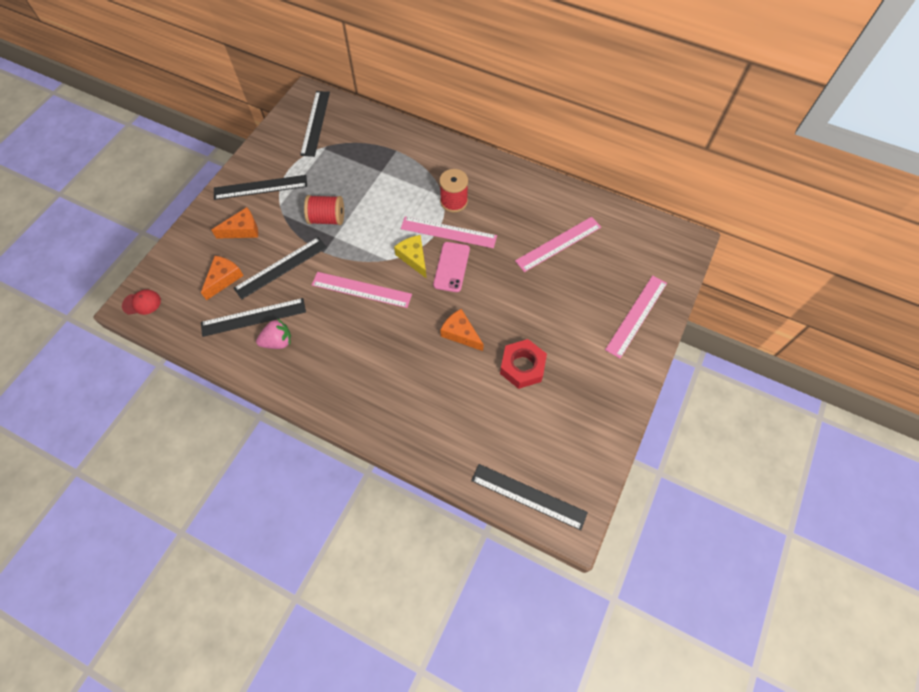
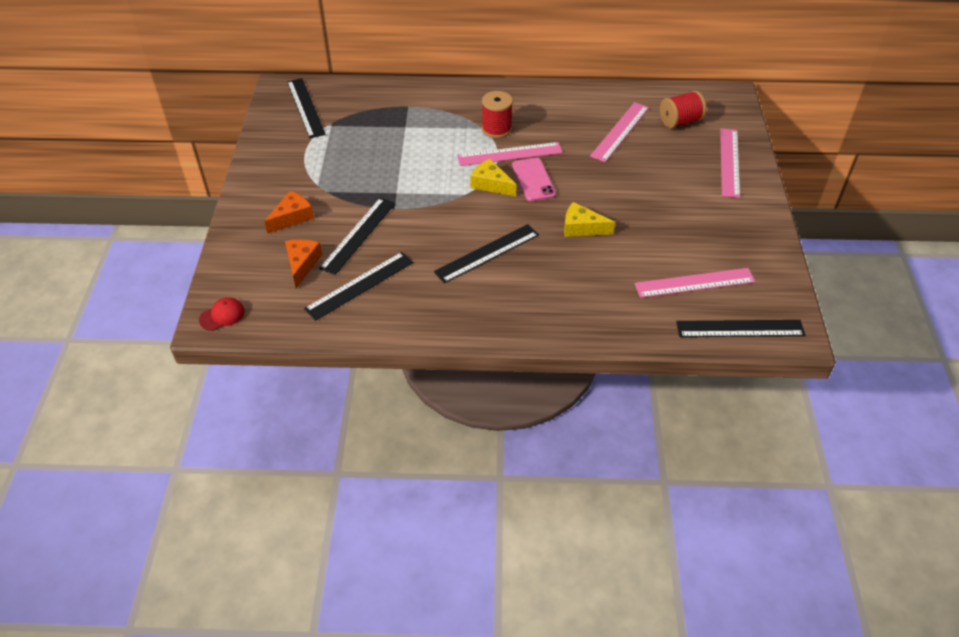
camera: 25 degrees left, 15 degrees down
black ruler [214,175,307,200] -> black ruler moved to [434,224,539,283]
pink strawberry [256,319,291,349] -> none
red spool [304,195,344,225] -> red spool moved to [660,91,706,129]
pink ruler [312,272,412,308] -> pink ruler moved to [635,268,756,298]
orange cheese [440,309,484,351] -> yellow cheese [564,202,615,237]
red nut [500,339,547,389] -> none

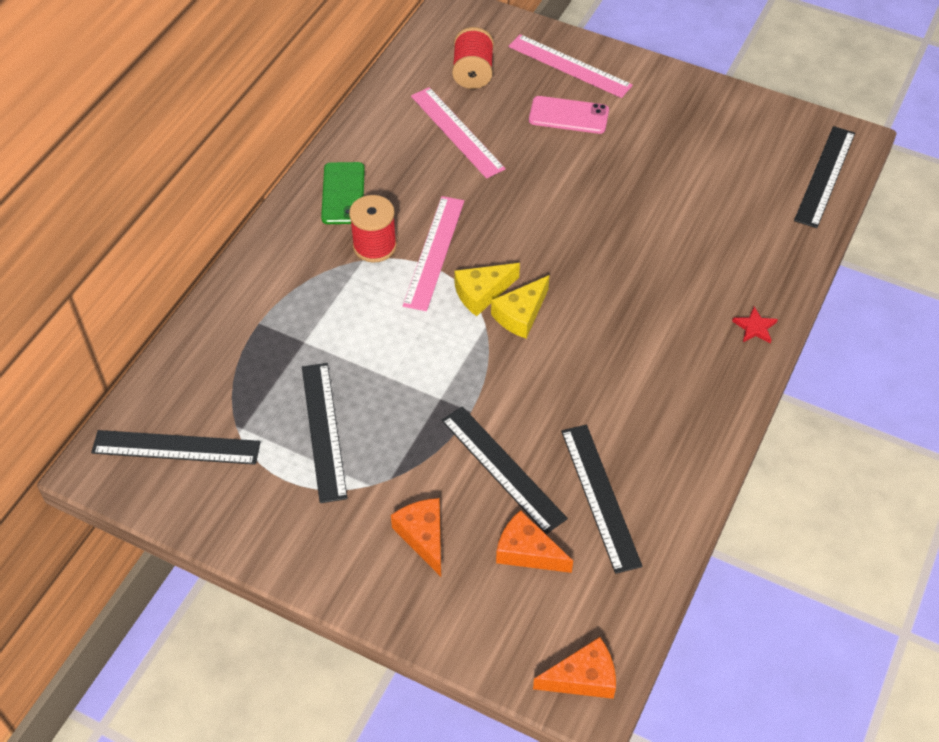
camera: 65 degrees left, 5 degrees up
red cap [199,297,245,331] -> orange cheese [533,637,616,699]
black ruler [434,224,539,283] -> black ruler moved to [302,363,348,503]
pink phone [512,157,556,202] -> pink phone moved to [529,96,609,134]
yellow cheese [564,202,615,237] -> yellow cheese moved to [491,275,549,338]
pink ruler [635,268,756,298] -> none
none -> green phone [321,162,365,224]
none -> red star [732,306,778,343]

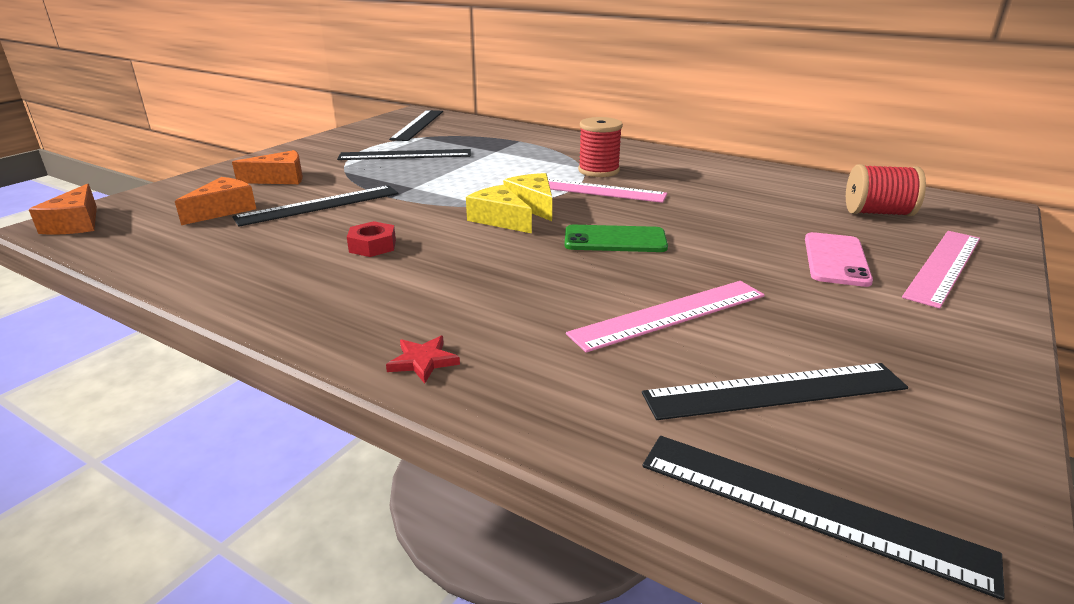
camera: 95 degrees right, 25 degrees down
green phone [321,162,365,224] -> green phone moved to [565,225,668,252]
pink ruler [411,87,506,179] -> pink ruler moved to [566,281,765,353]
black ruler [561,425,642,574] -> black ruler moved to [642,363,908,420]
none -> red nut [347,221,396,257]

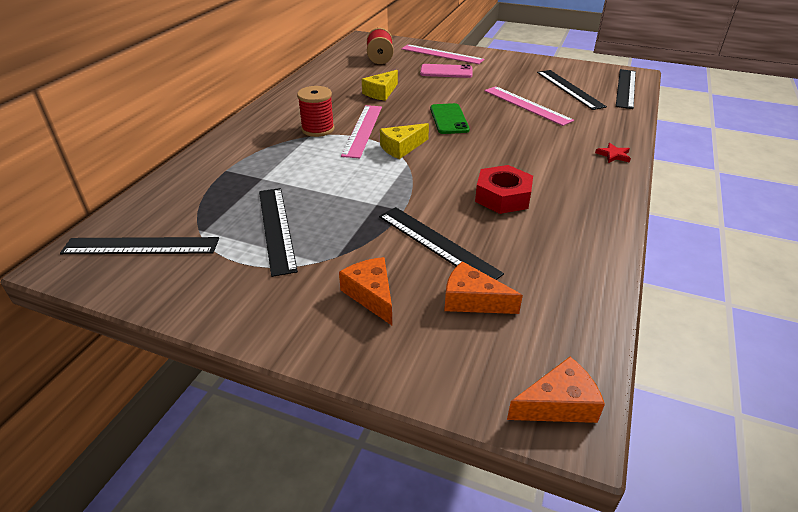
camera: 100 degrees left, 10 degrees up
red nut [347,221,396,257] -> red nut [475,165,533,214], size x1.63
yellow cheese [466,185,532,233] -> yellow cheese moved to [362,70,398,101]

